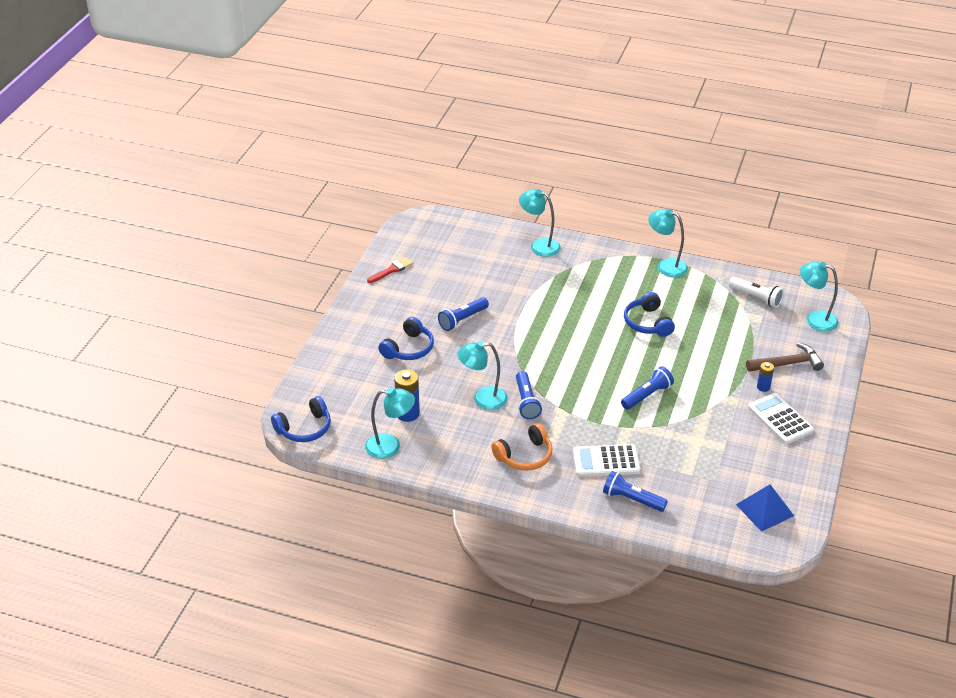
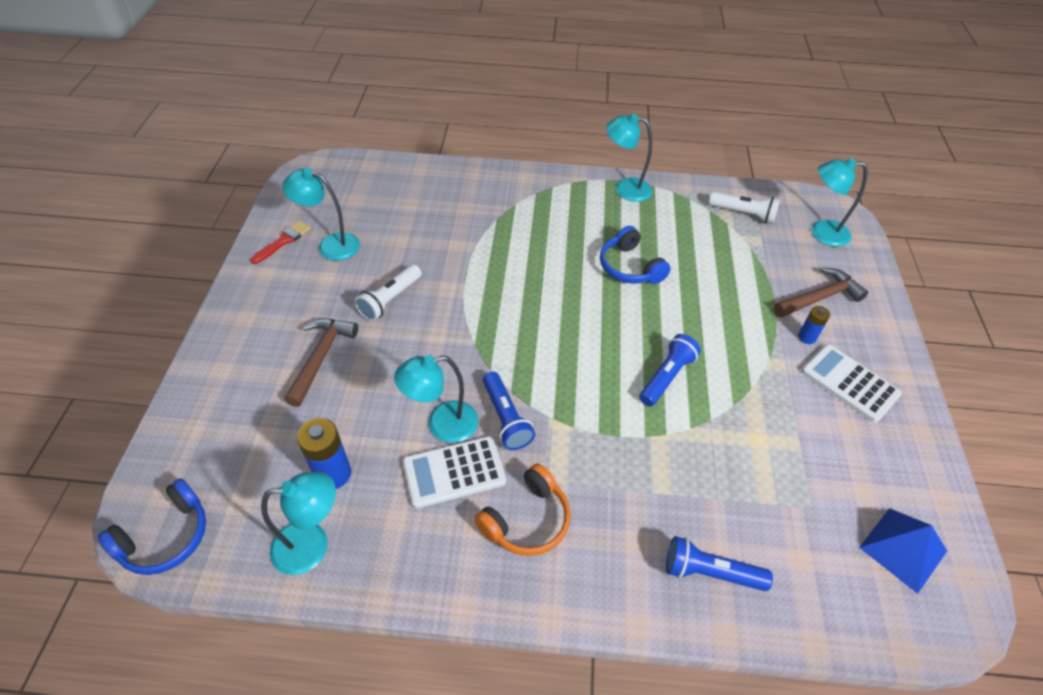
camera: 15 degrees left, 10 degrees up
blue headphones [378,317,434,360] -> brown hammer [284,319,358,407]
blue flashlight [438,297,489,331] -> white flashlight [355,264,422,321]
turquoise lamp [519,189,561,257] -> turquoise lamp moved to [282,168,360,261]
white calculator [573,444,641,477] -> white calculator moved to [403,436,506,508]

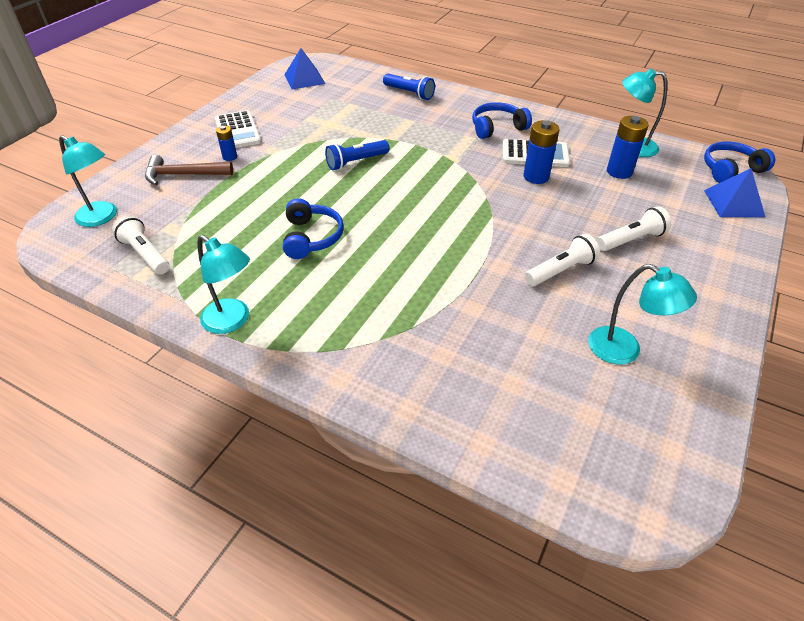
camera: 155 degrees left, 5 degrees down
red brush [250,220,311,264] -> none
brown hammer [284,319,358,407] -> white flashlight [597,206,671,251]
turquoise lamp [394,355,478,443] -> blue battery [523,120,560,184]
orange headphones [474,464,571,556] -> blue headphones [472,102,532,139]
blue flashlight [483,372,535,450] -> none
none -> blue pyramid [704,168,765,217]

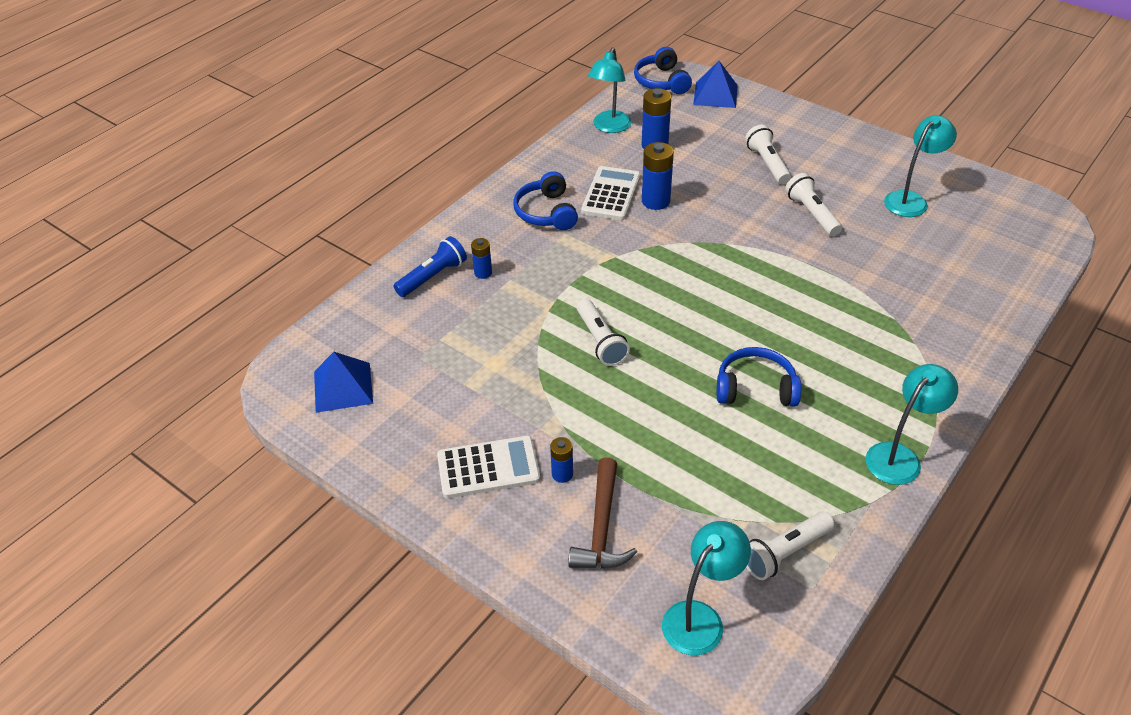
camera: 80 degrees left, 0 degrees up
blue flashlight [325,140,389,170] -> white flashlight [577,299,630,366]
none -> blue battery [471,238,492,279]

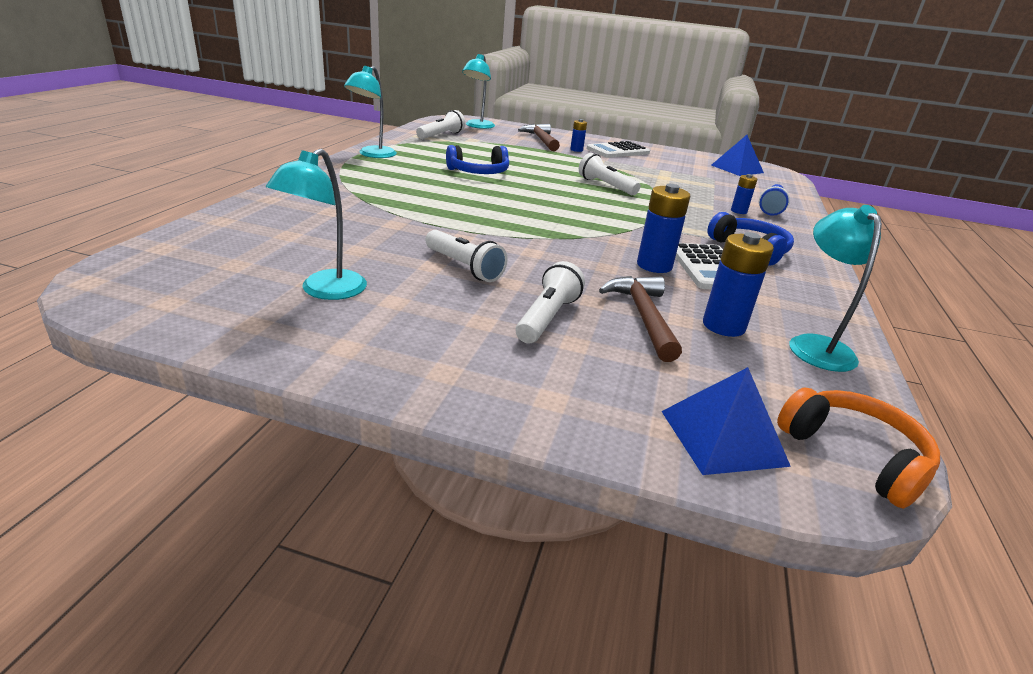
camera: 155 degrees right, 15 degrees down
blue headphones [634,47,692,94] -> orange headphones [777,387,940,509]
white flashlight [745,125,791,184] -> white flashlight turned 120 degrees counterclockwise [516,261,585,343]
none -> brown hammer [599,276,682,362]

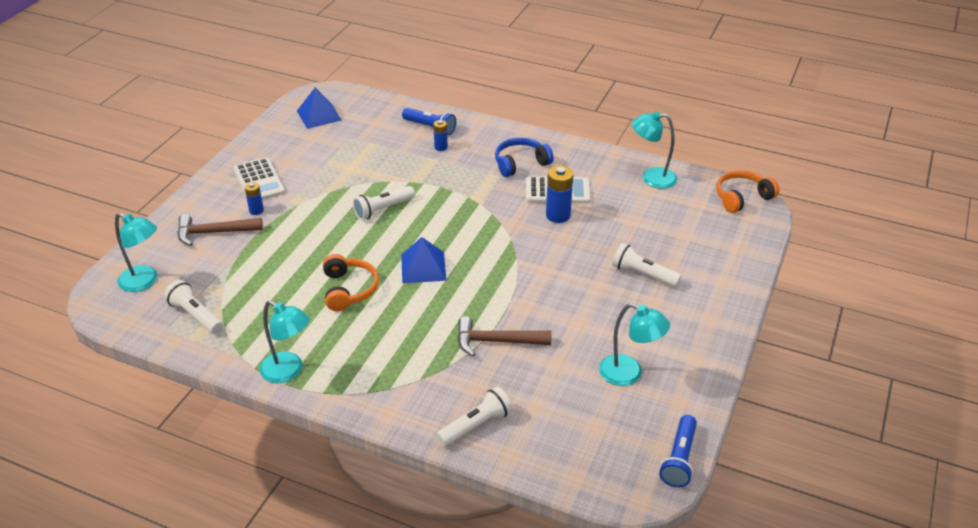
camera: 80 degrees left, 10 degrees up
white flashlight [425,230,508,282] -> white flashlight moved to [437,387,513,446]
blue headphones [446,145,509,174] -> orange headphones [323,254,379,311]
brown hammer [599,276,682,362] -> brown hammer moved to [458,316,551,356]
blue pyramid [661,367,791,475] -> blue pyramid moved to [401,237,446,283]
blue battery [703,232,774,337] -> none
none -> blue flashlight [659,415,697,487]

